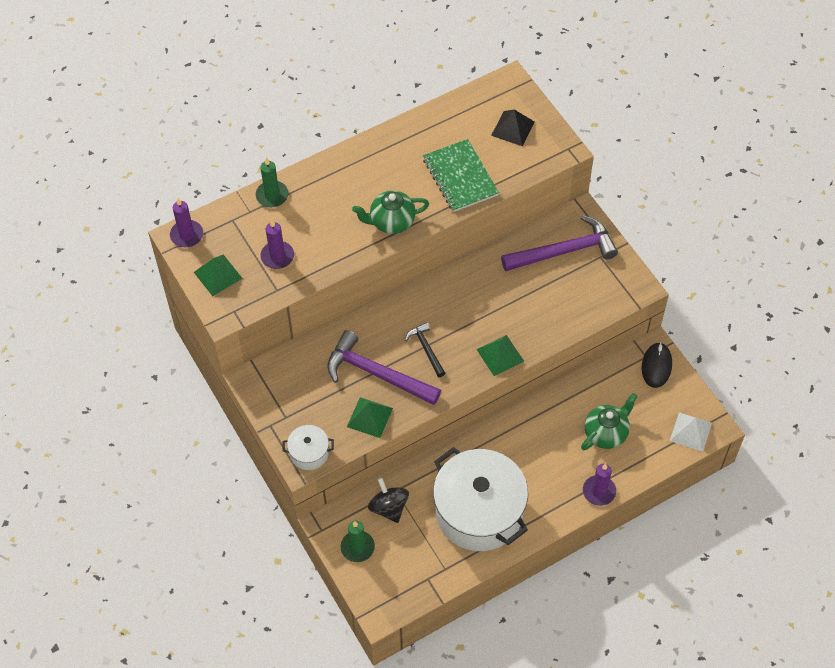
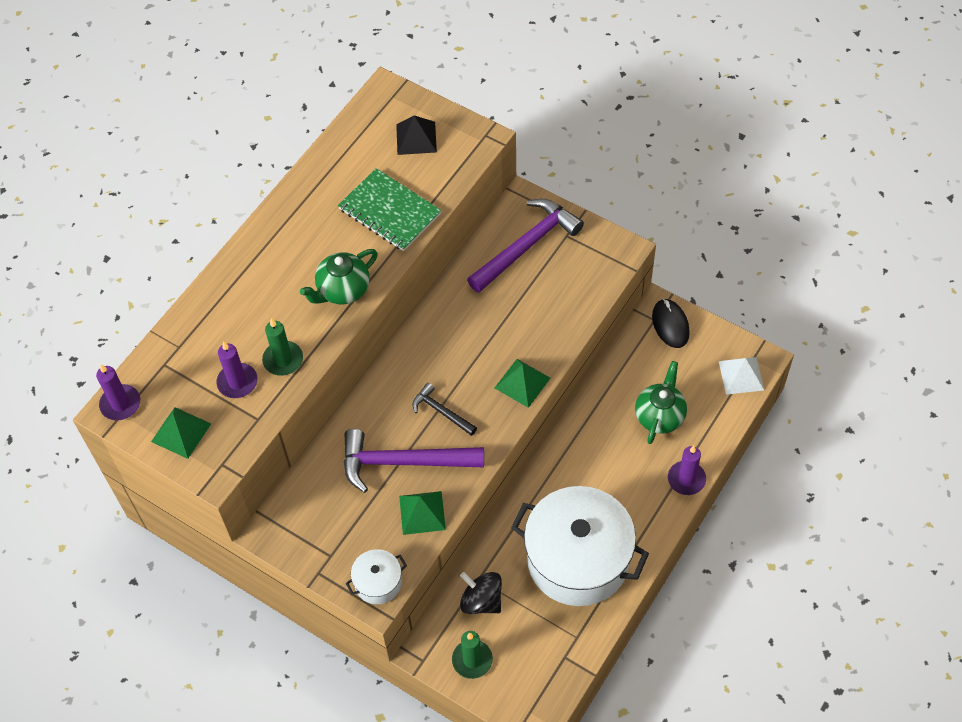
camera: 25 degrees left, 0 degrees up
green candle [256,157,289,207] -> green candle moved to [262,318,303,376]

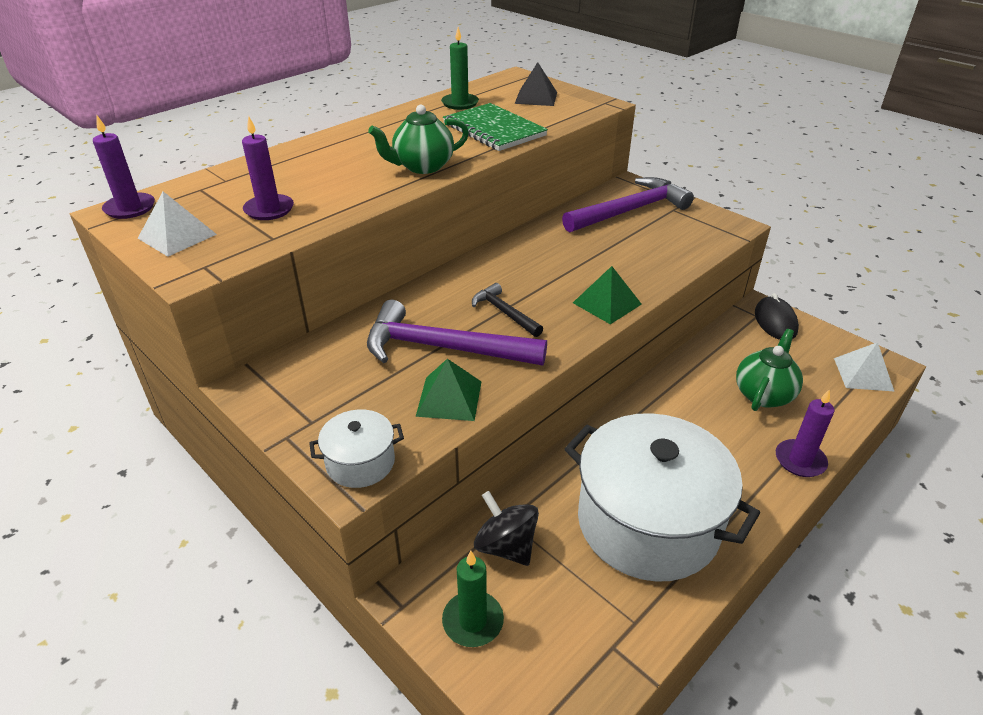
camera: 10 degrees right, 20 degrees down
green pyramid [151,407,211,459] -> white pyramid [138,192,217,257]
green candle [262,318,303,376] -> green candle moved to [441,27,479,110]

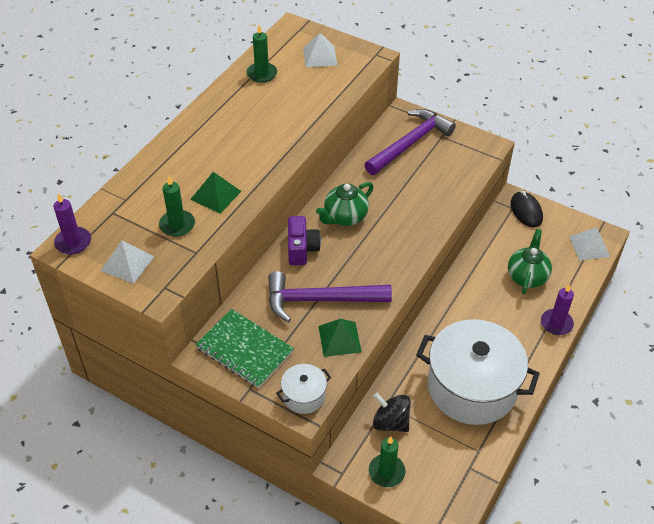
camera: 15 degrees left, 10 degrees up
purple candle [242,116,294,220] -> green candle [159,176,195,237]
green teapot [368,105,469,174] -> green teapot moved to [316,182,374,226]
green notebook [443,103,548,151] -> green notebook moved to [195,309,294,388]
black hammer [472,283,543,337] -> none
black pyramid [515,62,557,106] -> white pyramid [303,33,337,67]
green pyramid [573,266,642,324] -> green pyramid moved to [190,172,242,214]
none -> purple camera [288,216,321,265]

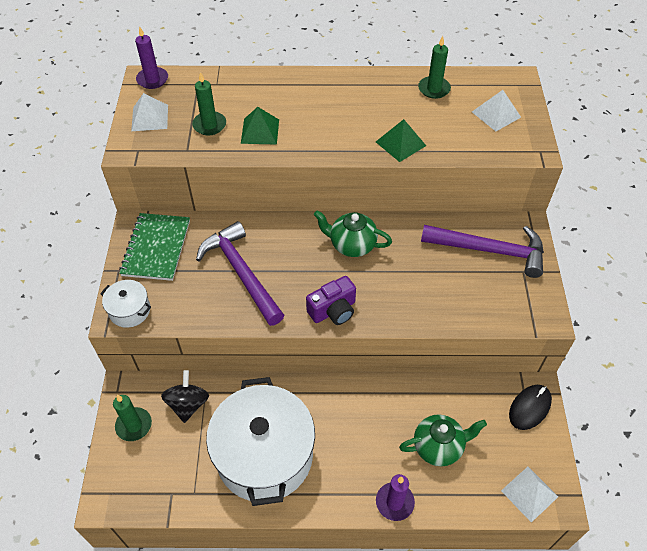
camera: 60 degrees right, 5 degrees up
purple camera [288,216,321,265] -> purple camera moved to [306,276,356,325]
green pyramid [318,319,362,357] -> green pyramid moved to [376,119,426,162]

